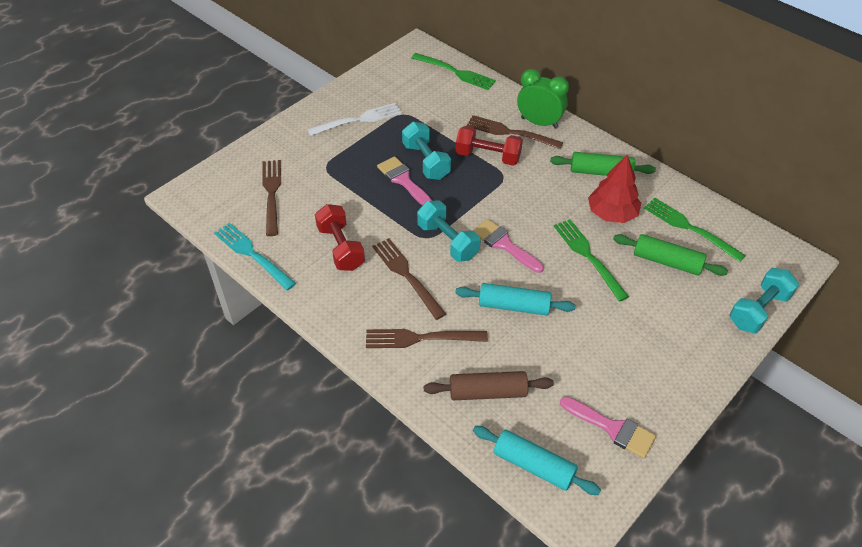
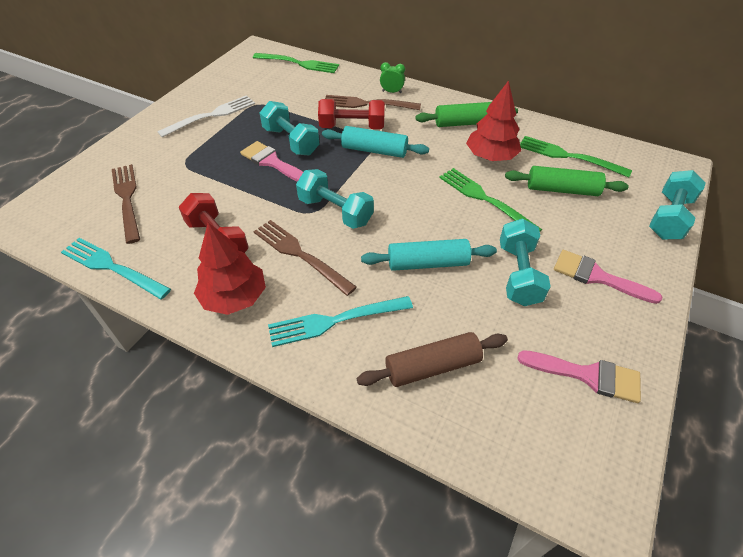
camera: 15 degrees left, 0 degrees up
brown fork [366,329,488,348] -> turquoise fork [268,296,413,347]
pink brush [473,219,544,273] -> pink brush moved to [554,250,662,304]
turquoise rolling pin [473,426,601,495] -> turquoise rolling pin moved to [322,126,429,158]
green clock [517,69,569,129] -> green clock [380,62,405,93], size x0.52
none -> red tree [194,223,266,315]
none -> turquoise dumbbell [500,219,551,306]

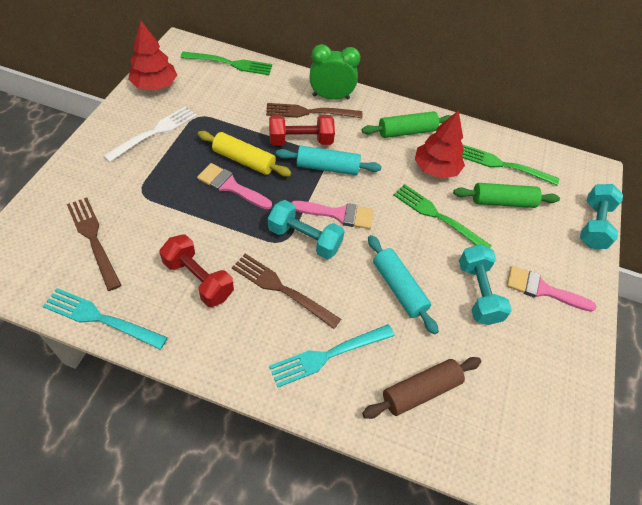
camera: 15 degrees left, 5 degrees up
red tree [194,223,266,315] -> red tree moved to [128,21,177,90]
turquoise dumbbell [260,101,319,155] -> yellow rolling pin [198,131,292,177]
turquoise rolling pin [361,239,497,271] -> turquoise rolling pin turned 75 degrees clockwise [368,235,439,335]
green clock [380,62,405,93] -> green clock [310,44,361,100], size x1.93
pink brush [517,350,641,403] -> pink brush moved to [291,201,374,229]

